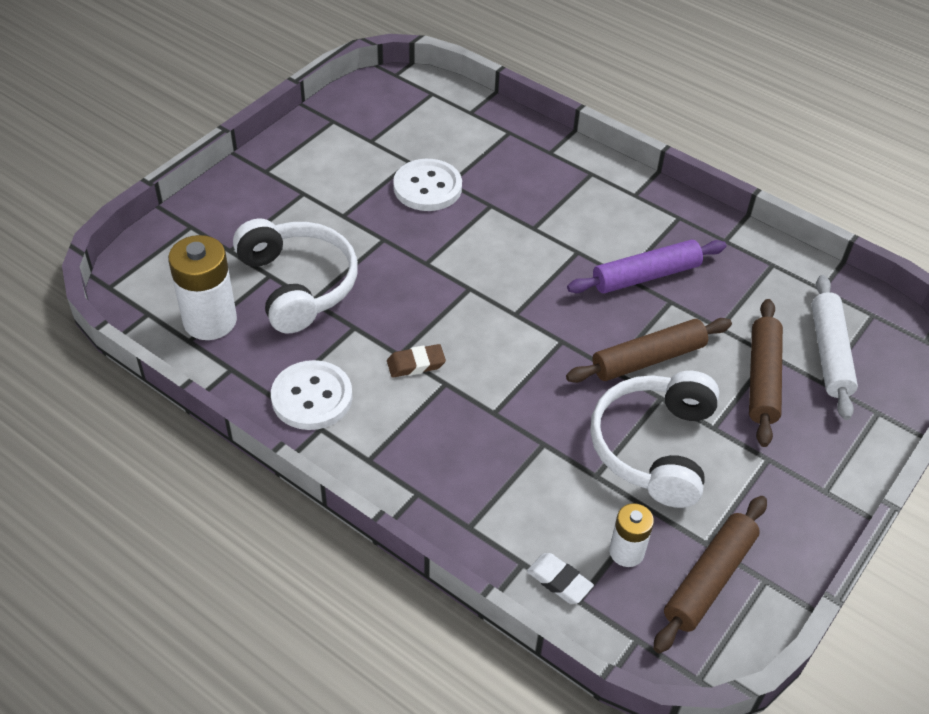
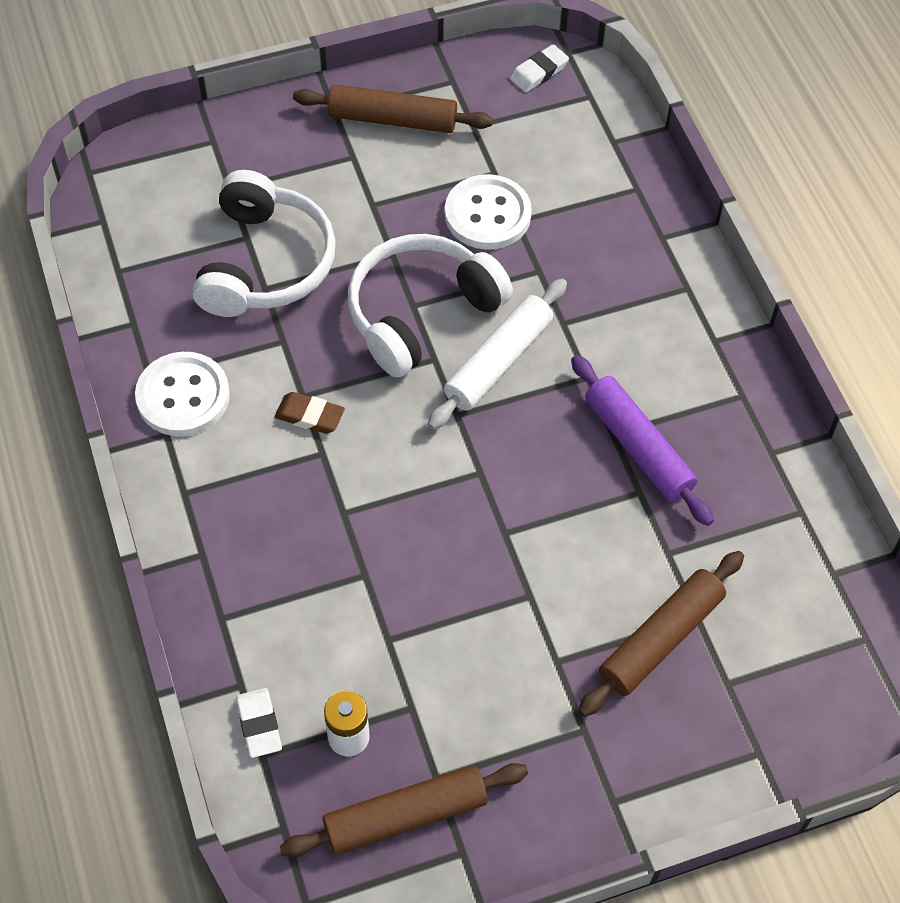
camera: 35 degrees right, 10 degrees up
white battery [168,235,237,340] -> none
brown rolling pin [566,318,732,383] -> brown rolling pin moved to [293,84,493,133]
purple rolling pin [567,240,726,293] -> purple rolling pin turned 45 degrees clockwise [571,355,714,526]
white headphones [590,371,719,508] -> white headphones moved to [348,234,513,377]
white rolling pin [812,275,858,420] -> white rolling pin moved to [428,278,567,430]
none -> white eraser [510,44,569,92]

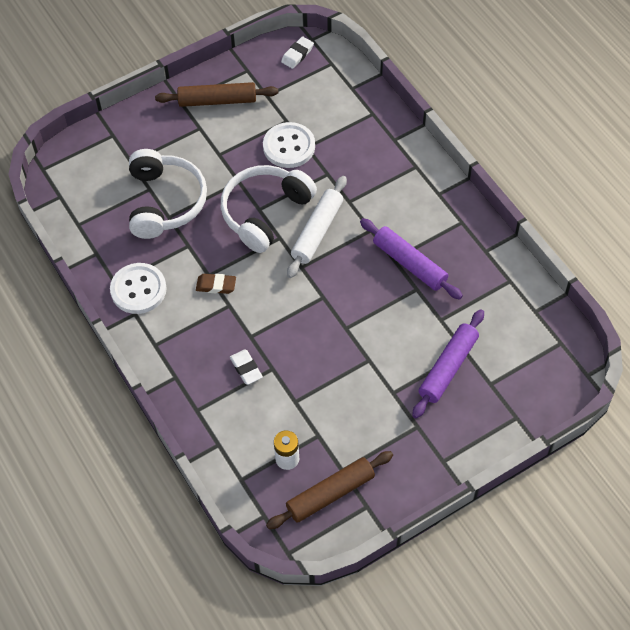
camera: 10 degrees left, 0 degrees up
white eraser [236,688,282,758] -> white eraser moved to [230,349,263,385]
brown rolling pin [578,551,744,717] -> purple rolling pin [412,309,484,418]

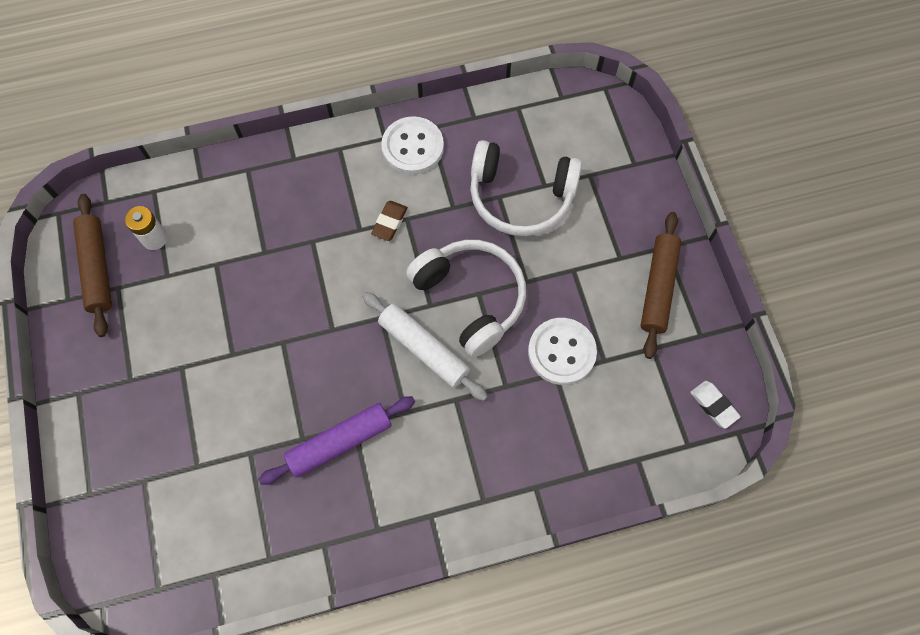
camera: 105 degrees right, 10 degrees up
white eraser [230,349,263,385] -> none
purple rolling pin [412,309,484,418] -> none

